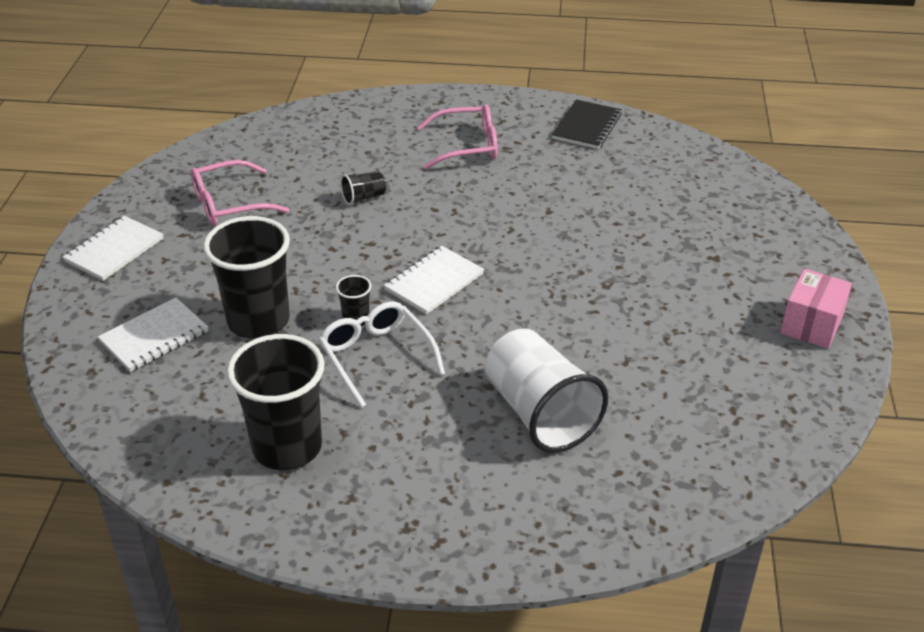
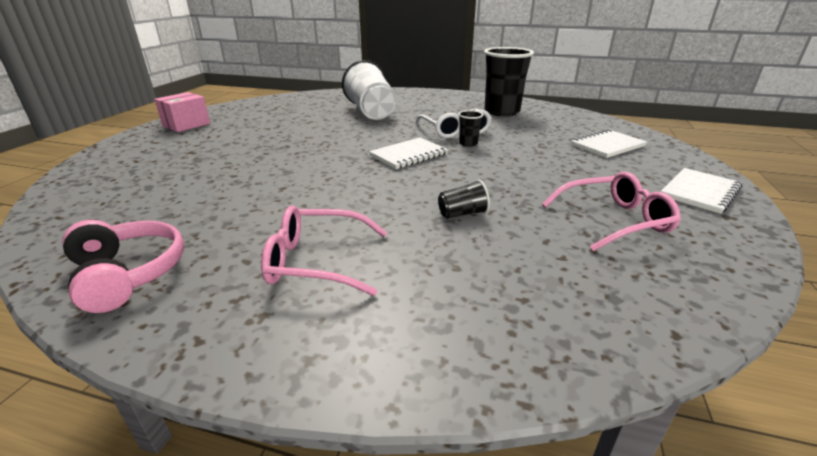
camera: 170 degrees left, 10 degrees down
black cup [203,216,290,339] -> none
black notebook [552,99,622,149] -> pink headphones [62,220,184,313]

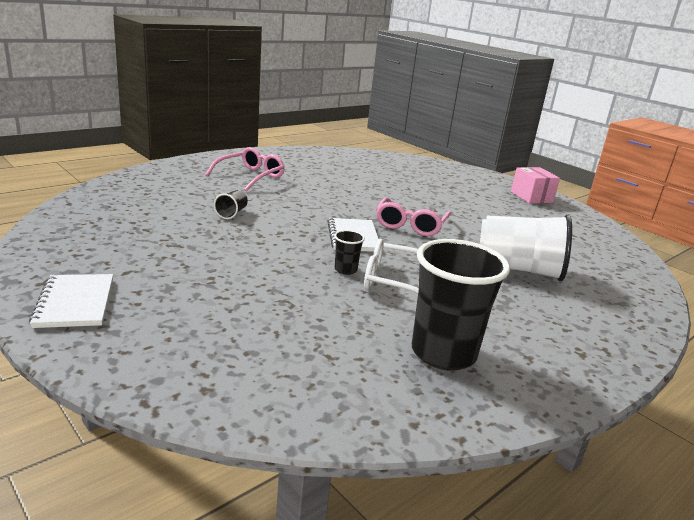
camera: 120 degrees right, 5 degrees down
pink headphones [62,220,184,313] -> none
pink glasses [542,172,681,251] -> pink glasses moved to [376,197,451,236]
white notebook [571,129,647,158] -> none

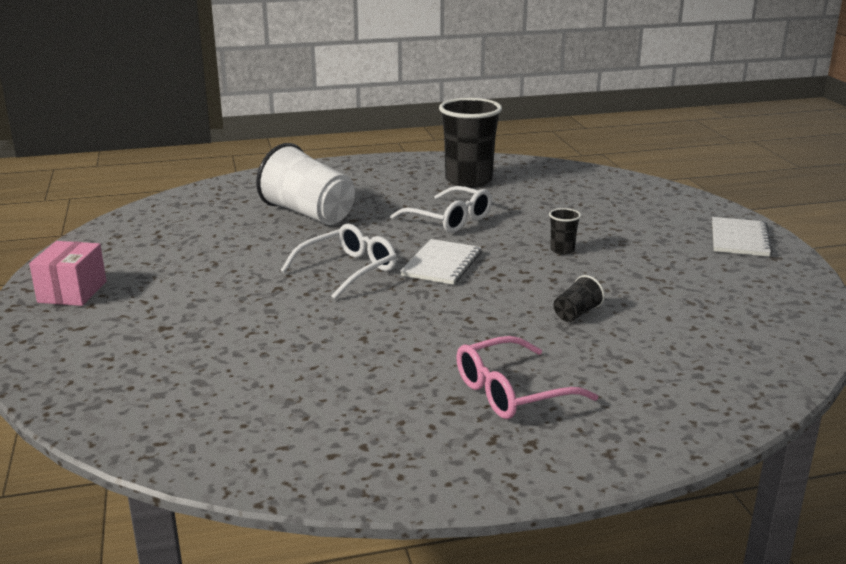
camera: 150 degrees left, 0 degrees up
black cup [334,230,365,275] -> black cup moved to [549,208,581,255]
pink glasses [376,197,451,236] -> white glasses [280,224,397,299]

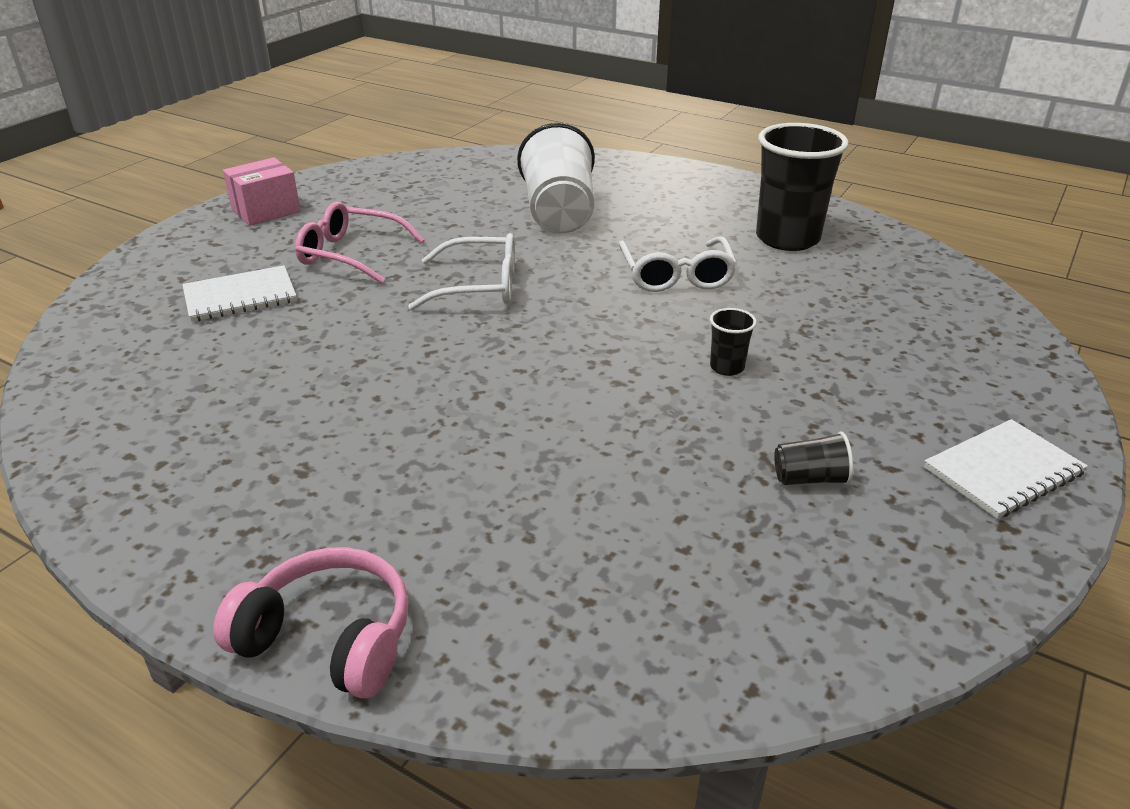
camera: 45 degrees right, 10 degrees up
white notebook [400,239,482,285] -> white notebook moved to [182,265,297,322]
pink glasses [456,336,598,419] -> pink glasses moved to [295,202,425,284]
black cup [554,275,605,322] -> black cup moved to [774,432,853,485]
none -> pink headphones [213,547,409,698]

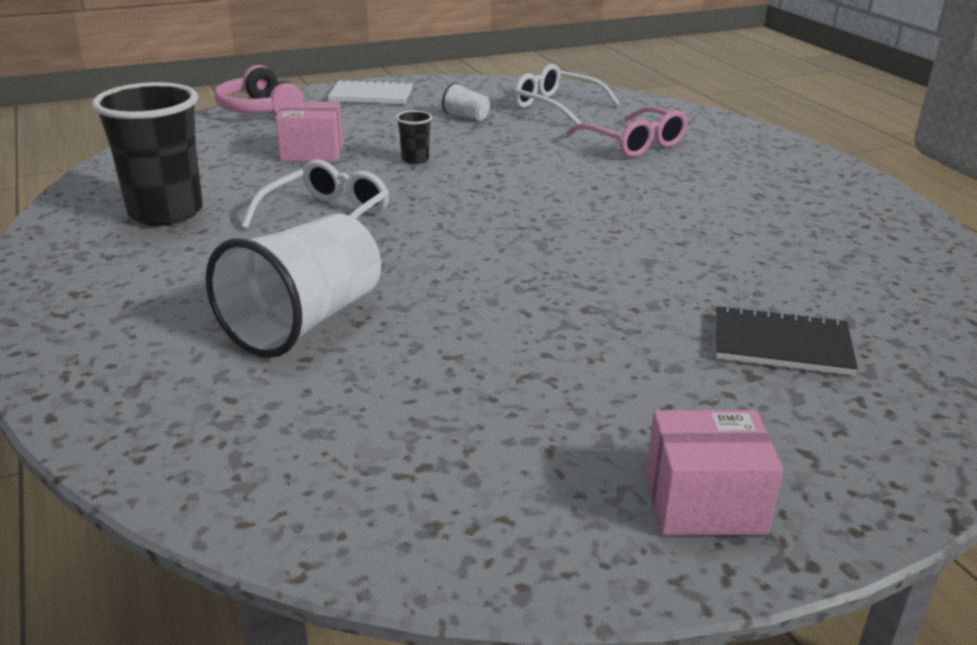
camera: 145 degrees left, 5 degrees down
white notebook [182,265,297,322] -> black notebook [716,305,858,376]
pink headphones [213,547,409,698] -> pink headphones moved to [215,65,304,116]
pink glasses [295,202,425,284] -> pink glasses moved to [565,106,688,157]
white glasses [408,233,515,310] -> white glasses moved to [514,64,620,125]
black cup [774,432,853,485] -> white cup [442,82,490,121]
none -> pink box [276,102,343,162]

